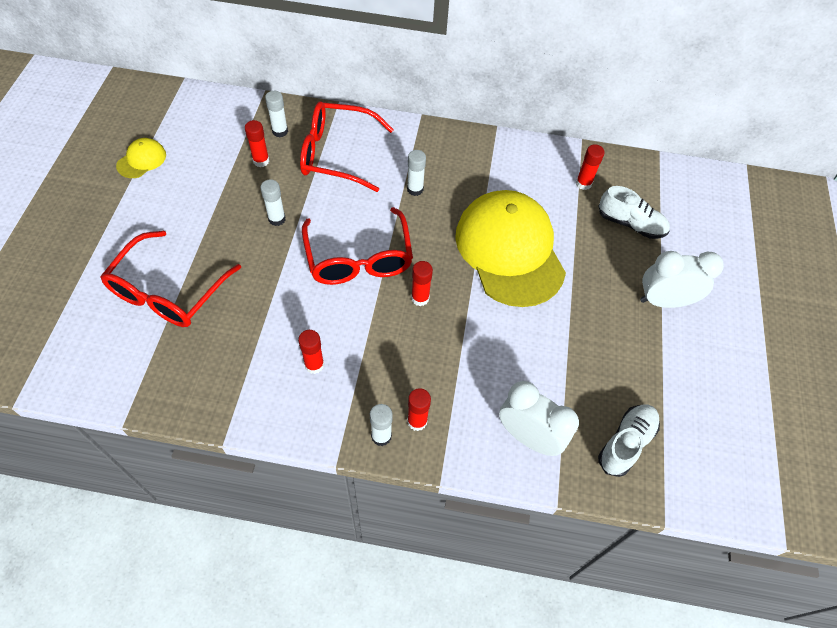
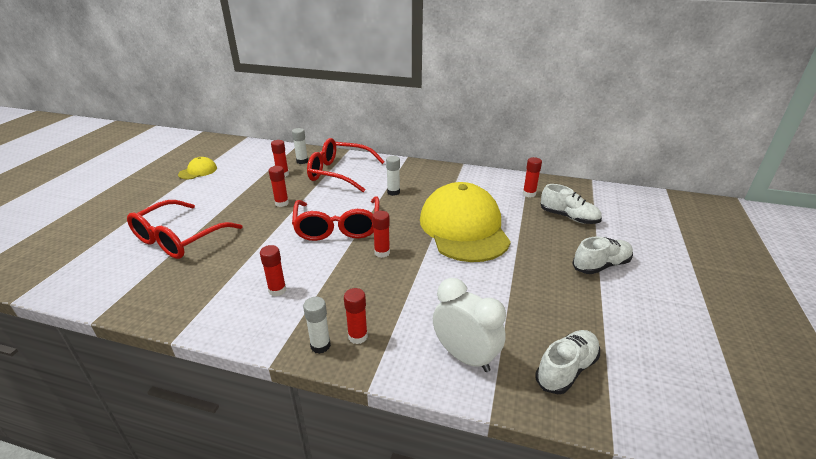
camera: 10 degrees right, 25 degrees down
white glue stick [260,179,286,226] -> red glue stick [269,166,289,207]
white clock [640,251,724,308] -> white shoe [572,237,633,274]

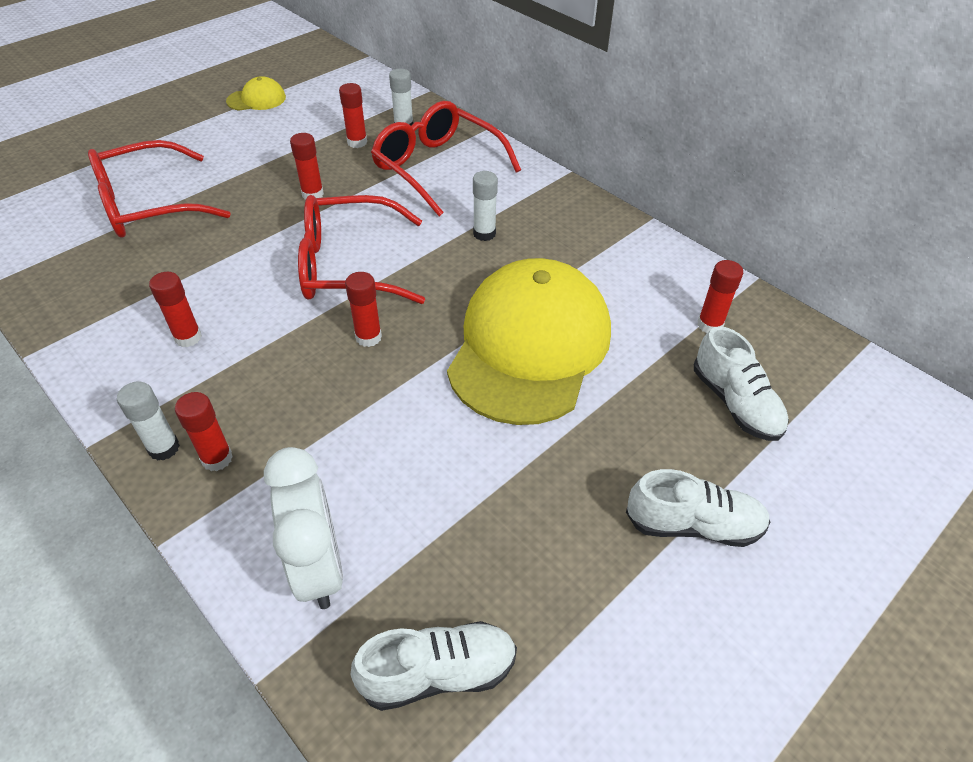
camera: 30 degrees right, 15 degrees up
red glasses [292,196,380,241] -> red glasses turned 60 degrees clockwise [298,195,425,304]

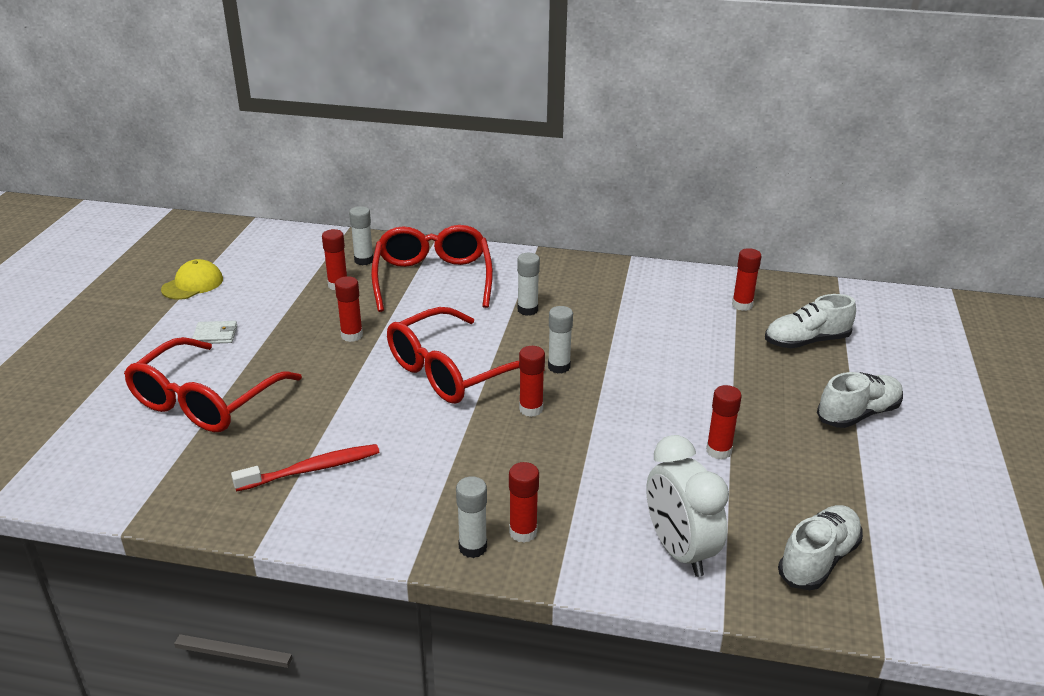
camera: 35 degrees left, 15 degrees down
red glue stick [149,272,202,347] -> red glue stick moved to [706,385,742,460]
white clock [264,447,343,609] -> white clock turned 150 degrees counterclockwise [646,435,729,577]
red glasses [371,101,521,216] -> red glasses turned 75 degrees clockwise [371,225,493,312]
yellow cap [447,258,611,425] -> none
white shoe [694,326,789,441] -> white shoe turned 135 degrees clockwise [765,294,856,348]
none -> white wallet [192,321,237,344]
none -> red toothbrush [231,444,379,492]
none -> white glue stick [548,306,573,374]

